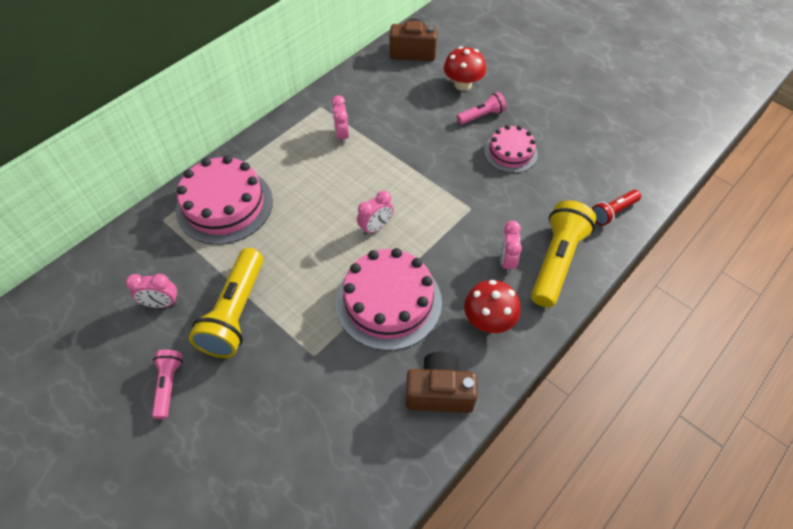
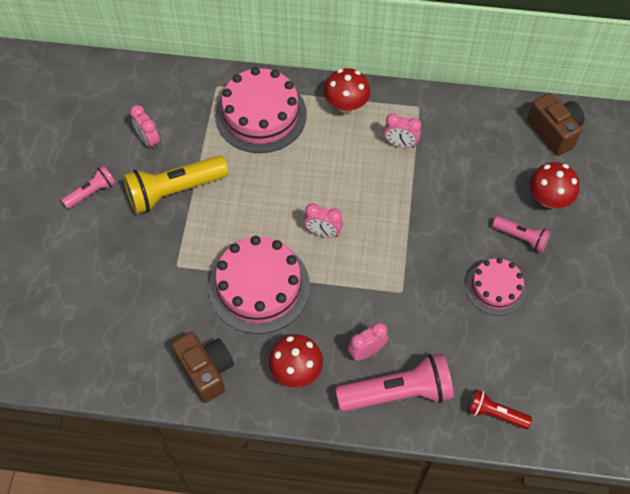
camera: 55 degrees right, 5 degrees up
pink clock [331,95,349,144] -> pink clock turned 120 degrees counterclockwise [384,113,421,148]
yellow flashlight [531,200,596,307] -> pink flashlight [335,353,454,412]
none -> red mushroom [324,68,370,113]

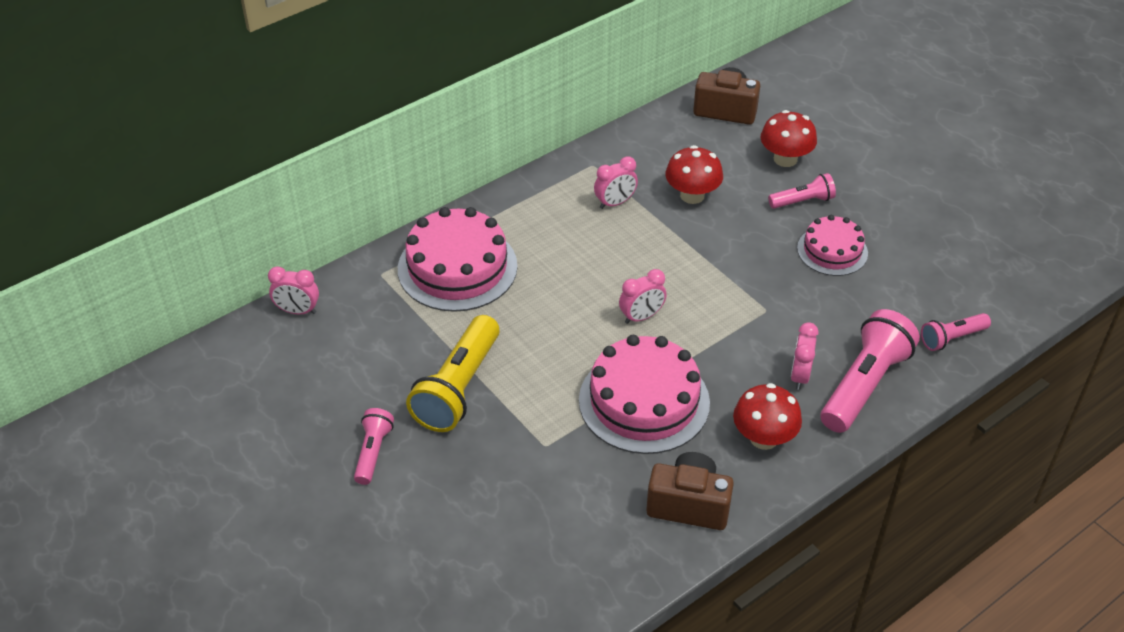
camera: 45 degrees left, 15 degrees down
pink clock [130,105,160,150] -> pink clock moved to [268,266,319,314]
red mushroom [324,68,370,113] -> red mushroom moved to [665,145,723,204]
red flashlight [467,389,532,429] -> pink flashlight [921,313,991,351]

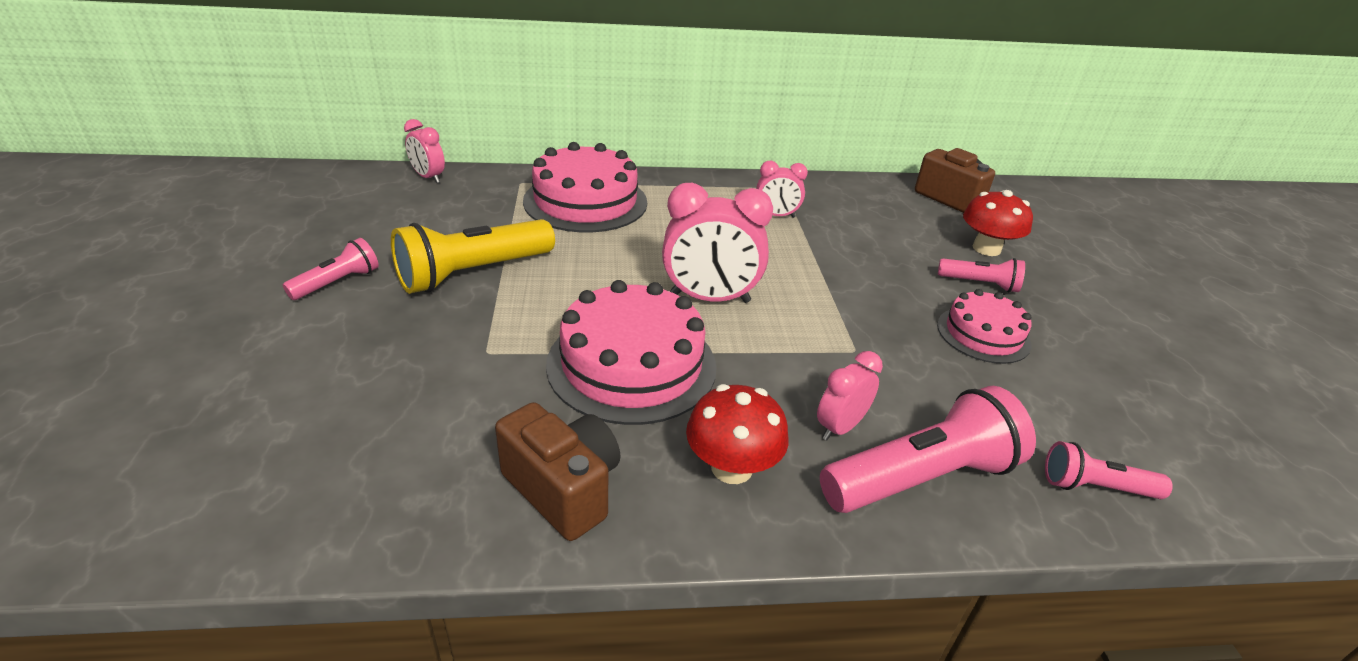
camera: 30 degrees right, 10 degrees down
pink clock [619,269,667,324] -> pink clock [662,183,773,303], size x1.76
red mushroom [665,145,723,204] -> none

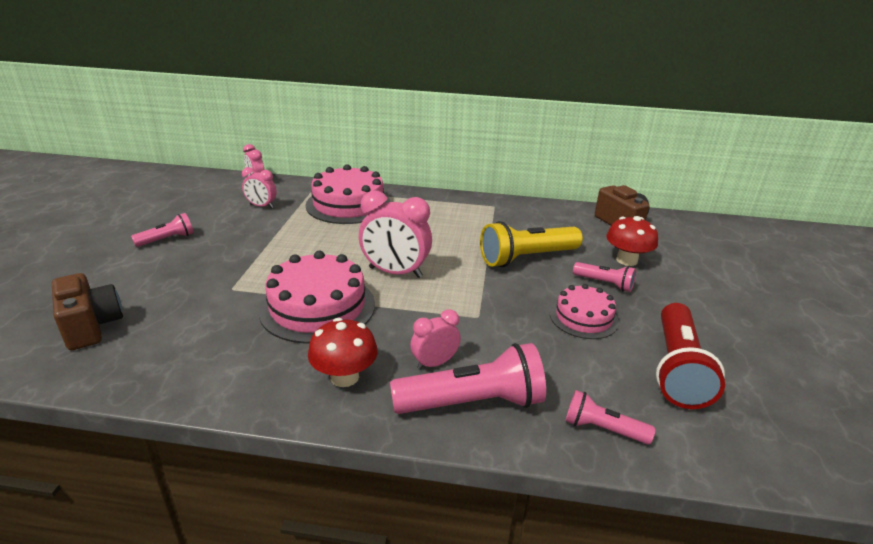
camera: 15 degrees right, 5 degrees down
yellow flashlight [391,219,555,294] -> yellow flashlight moved to [480,221,583,267]
brown camera [495,402,621,541] -> brown camera moved to [52,273,123,350]
pink clock [756,161,808,218] -> pink clock moved to [242,167,277,208]
none -> red flashlight [656,303,725,409]

